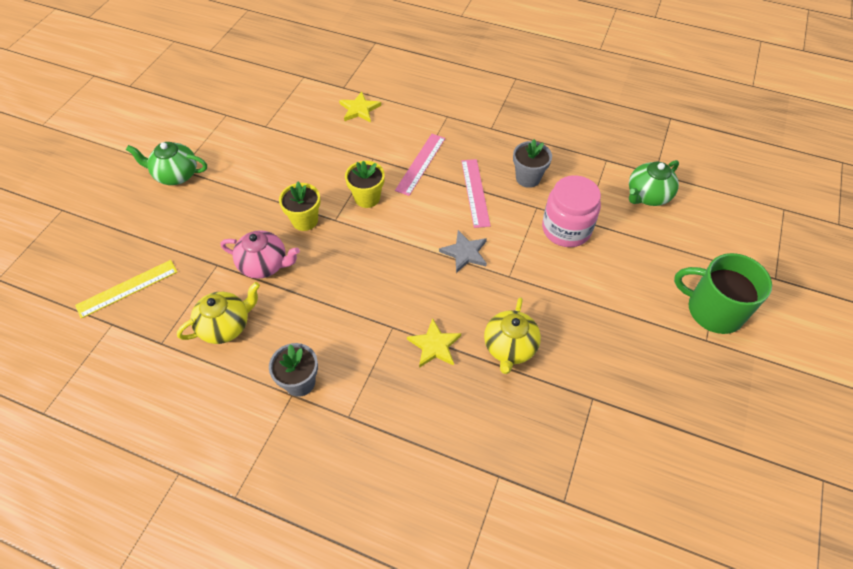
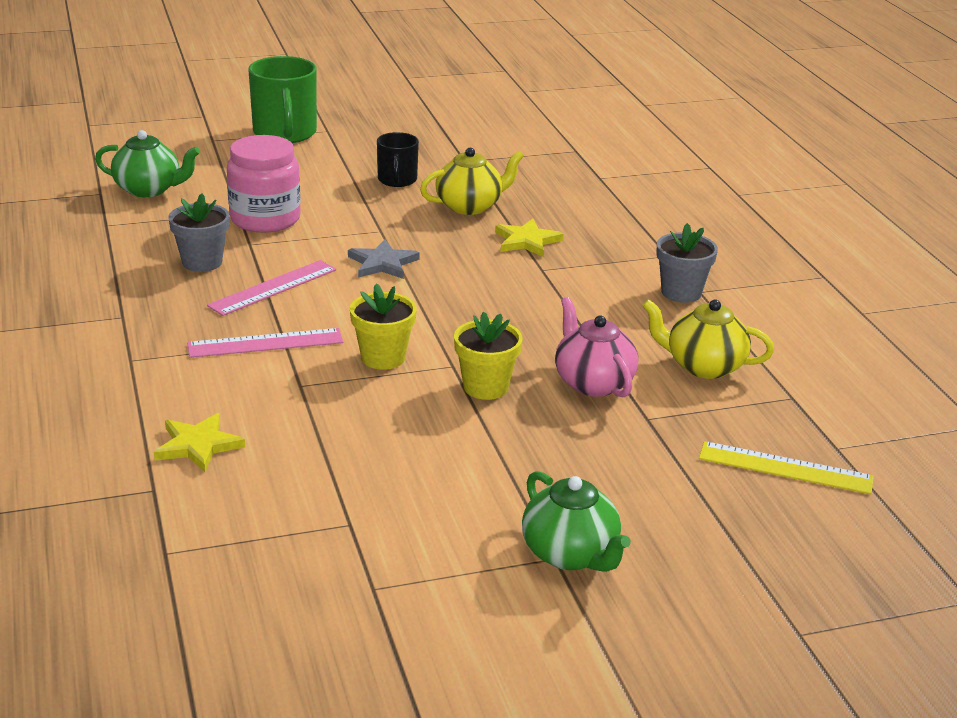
camera: 130 degrees left, 25 degrees down
none -> black mug [377,132,419,187]

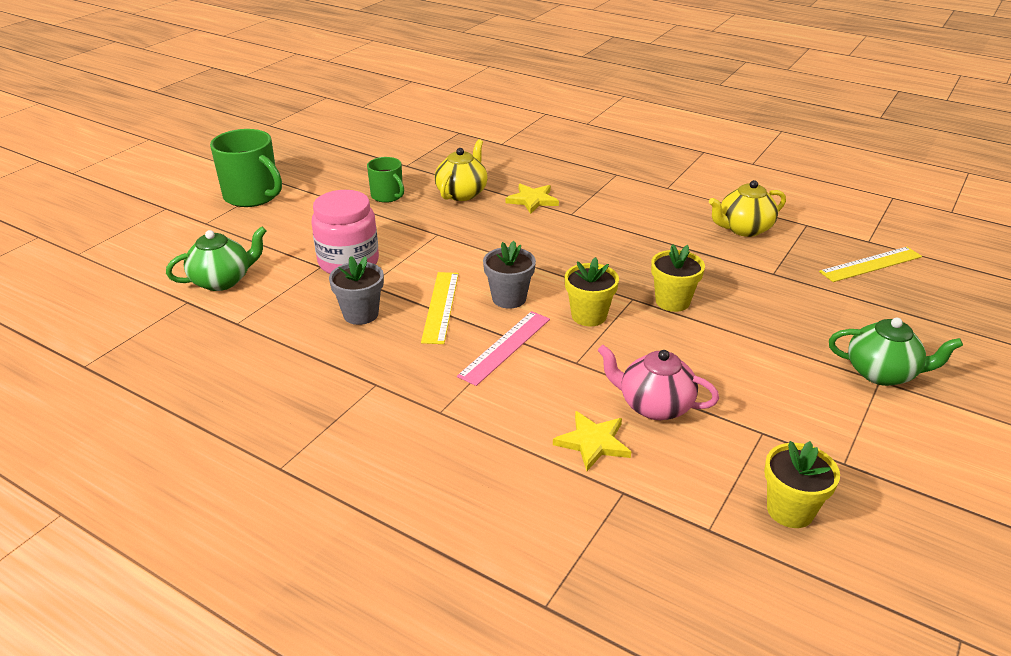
camera: 40 degrees left, 5 degrees up
pink ruler [207,260,336,316] -> yellow ruler [421,272,459,344]
grey star [348,239,420,279] -> none
black mug [377,132,419,187] -> green mug [367,157,404,203]
pink teapot [555,297,638,397] -> pink teapot moved to [598,345,719,420]
grey flower pot [656,223,718,303] -> grey flower pot moved to [483,241,536,309]
none -> yellow flower pot [764,441,840,528]

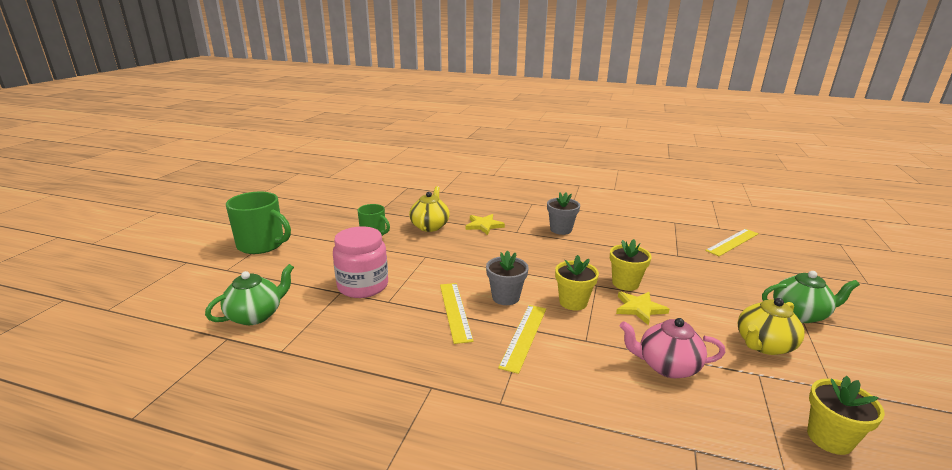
camera: 15 degrees left, 10 degrees down
grey flower pot [329,256,384,325] -> grey flower pot moved to [547,192,580,235]
pink ruler [457,311,550,386] -> yellow ruler [498,305,546,374]
yellow star [553,411,631,471] -> yellow star moved to [616,292,669,325]
yellow teapot [709,180,786,237] -> yellow teapot moved to [738,298,805,355]

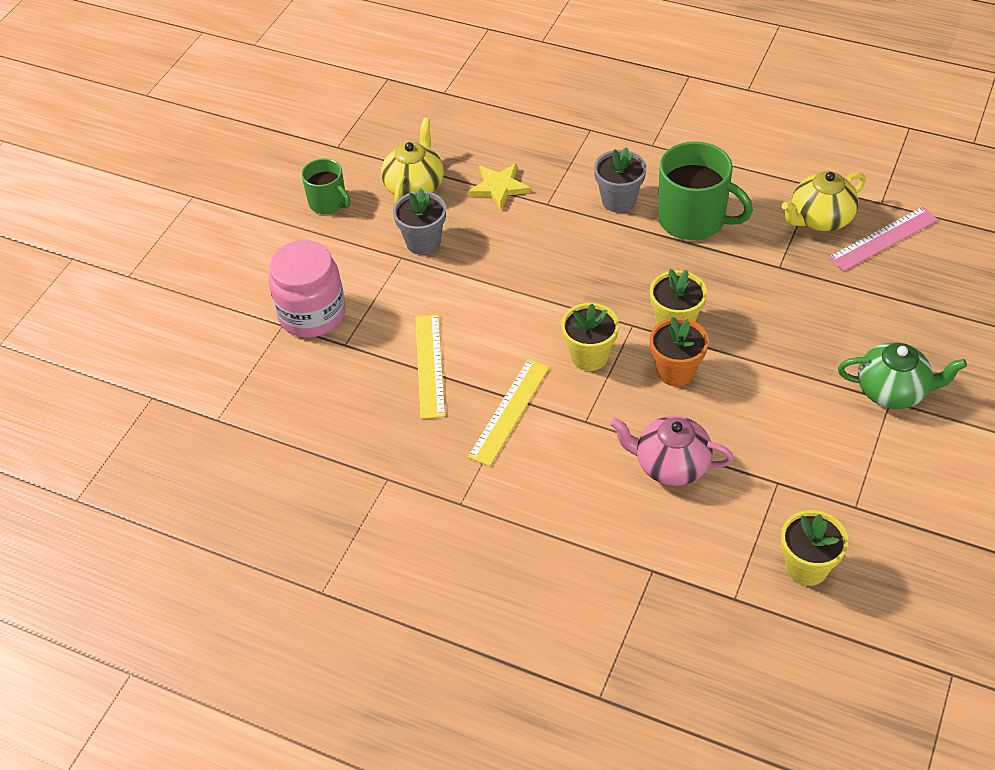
camera: 10 degrees right, 25 degrees up
green teapot [205,264,294,325] -> none
green mug [226,191,291,254] -> green mug moved to [658,142,753,240]
grey flower pot [486,250,529,305] -> grey flower pot moved to [393,188,446,255]
yellow star [616,292,669,325] -> orange flower pot [650,317,709,387]
yellow ruler [705,229,759,256] -> pink ruler [828,207,938,271]
yellow teapot [738,298,805,355] -> yellow teapot moved to [782,171,866,231]

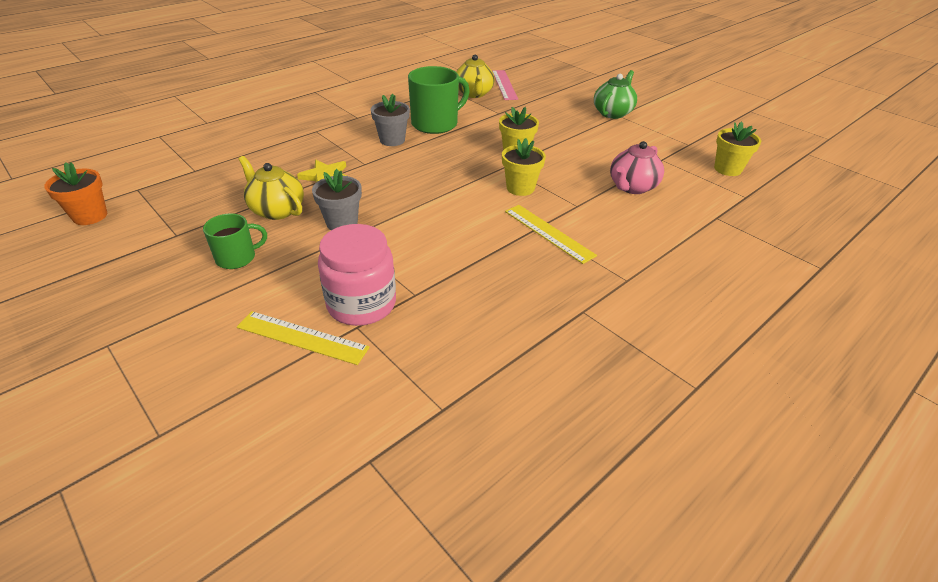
camera: 70 degrees left, 10 degrees down
yellow ruler [415,314,445,419] -> yellow ruler moved to [237,311,370,365]
orange flower pot [650,317,709,387] -> orange flower pot moved to [44,162,107,225]

